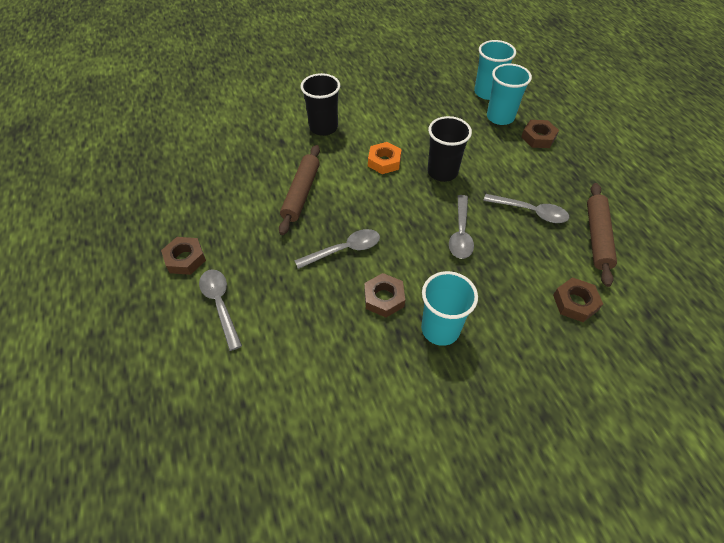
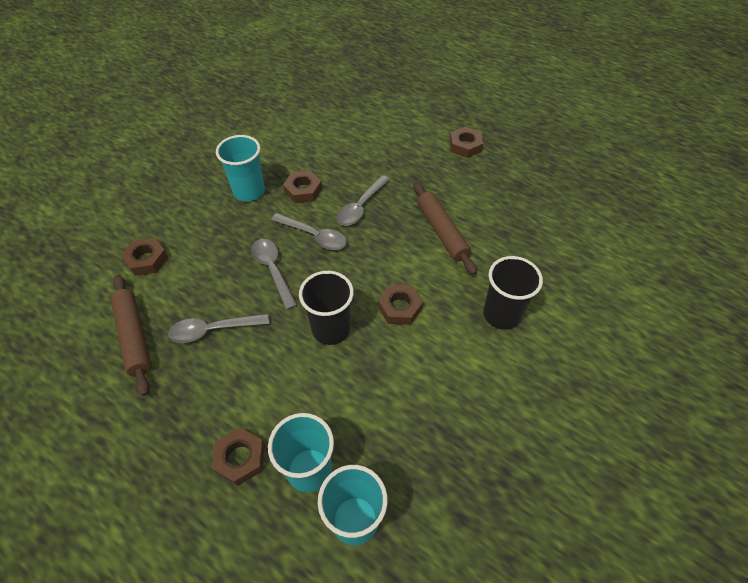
camera: 145 degrees right, 0 degrees up
grey spoon [199,269,242,351] -> grey spoon moved to [271,213,347,250]
orange nut [368,142,402,174] -> brown nut [378,284,423,325]

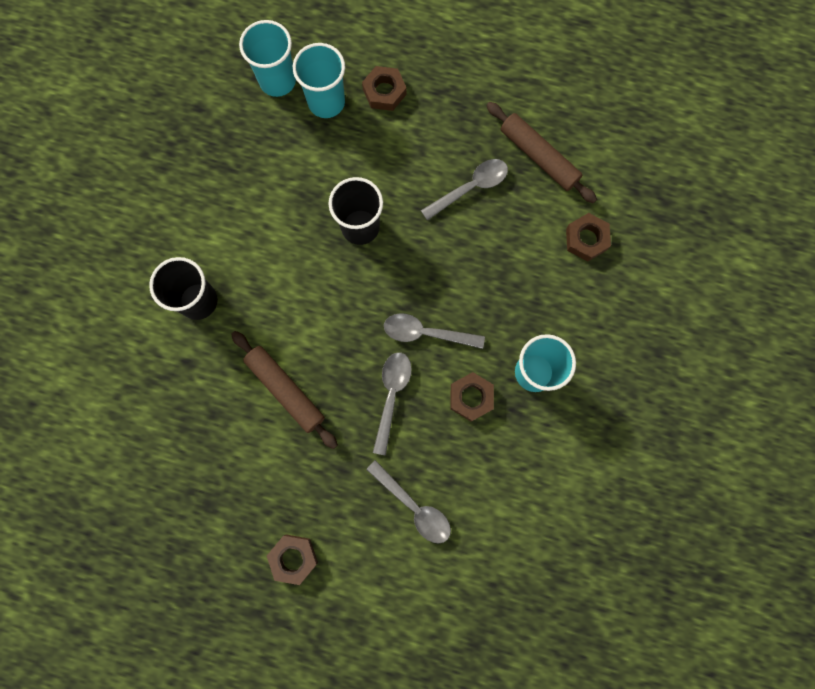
camera: 160 degrees right, 25 degrees up
grey spoon [252,239,297,310] -> grey spoon moved to [366,460,451,543]
brown nut [378,284,423,325] -> none

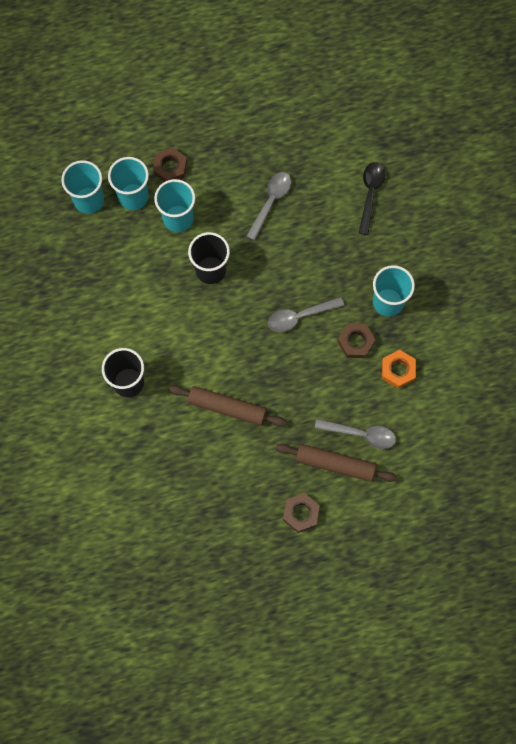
camera: 30 degrees left, 5 degrees down
grey spoon [373,353,412,456] -> none
brown rolling pin [487,102,597,203] -> brown rolling pin moved to [275,444,397,482]
brown nut [566,213,611,261] -> black spoon [359,162,385,235]
none -> turquoise cup [154,179,195,232]
none -> orange nut [382,350,416,389]

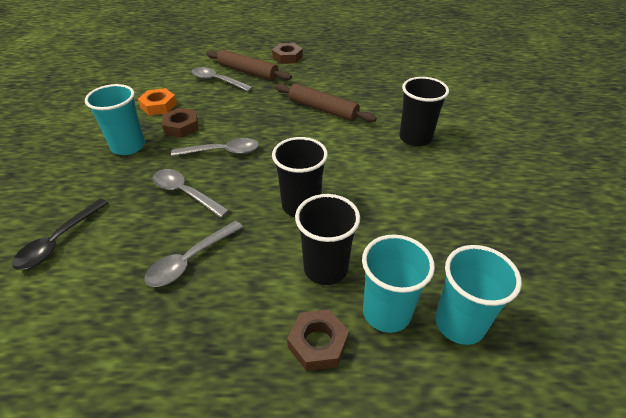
camera: 165 degrees left, 30 degrees down
turquoise cup [154,179,195,232] -> black cup [295,194,360,285]
none -> grey spoon [152,169,230,218]

